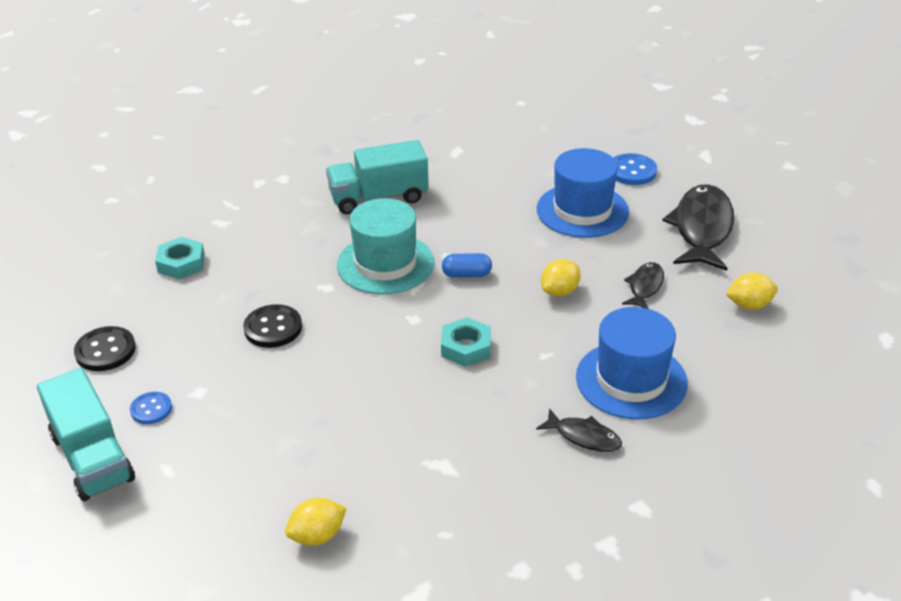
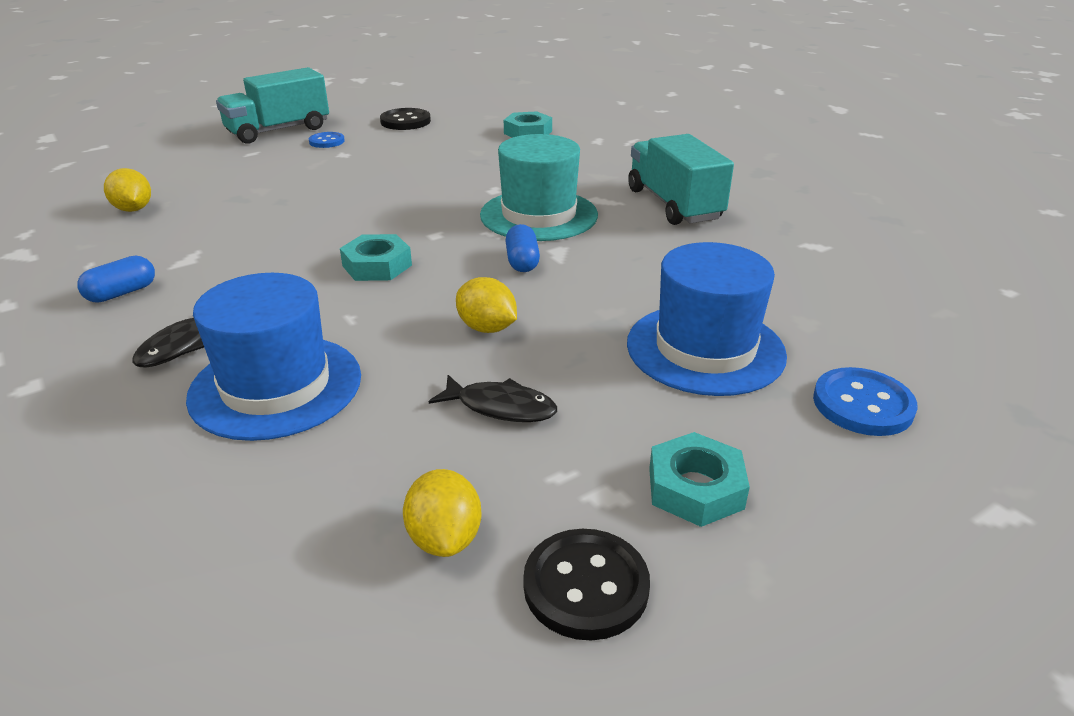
camera: 85 degrees right, 5 degrees down
black button [243,304,302,348] -> black button moved to [523,529,650,641]
black fish [662,184,734,271] -> turquoise nut [649,432,750,527]
none -> blue capsule [77,256,155,303]

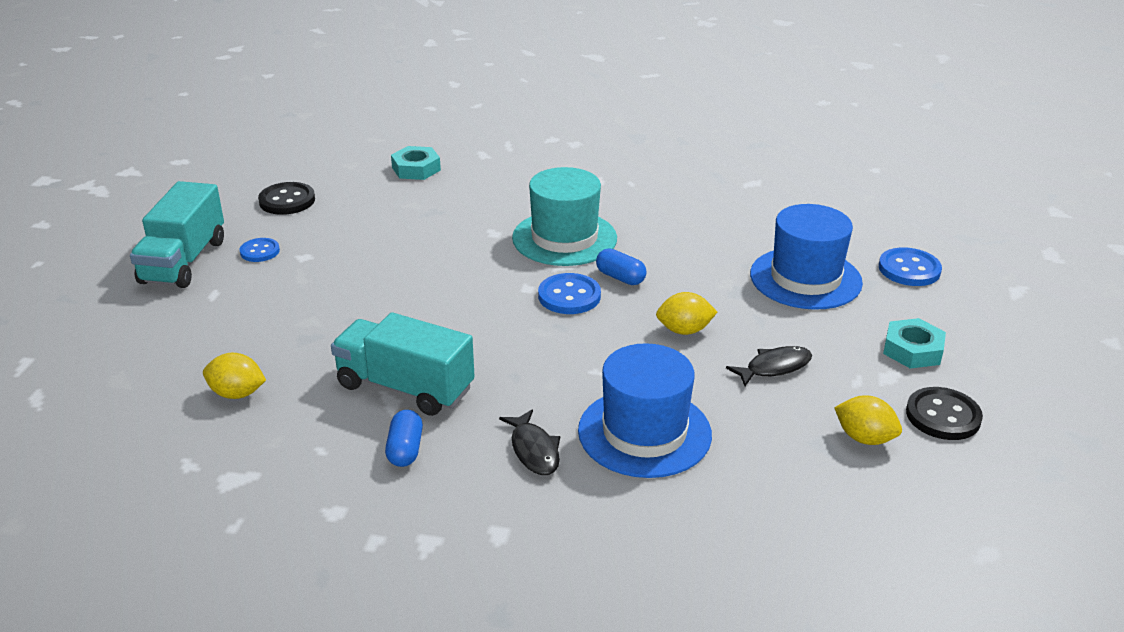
camera: 45 degrees left, 0 degrees up
turquoise nut [340,234,412,281] -> none
turquoise truck [628,134,734,225] -> turquoise truck moved to [331,312,475,416]
none -> blue button [538,273,601,314]

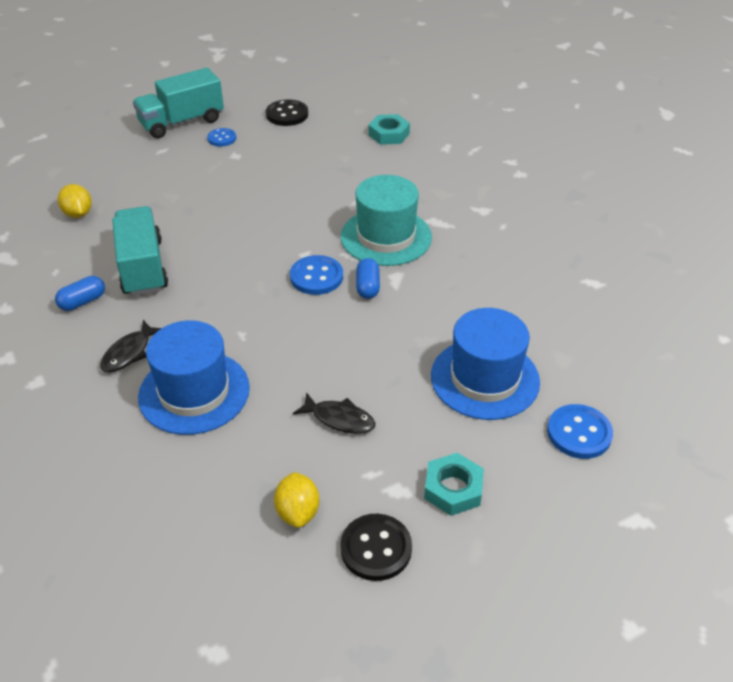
camera: 50 degrees right, 10 degrees up
yellow lemon [656,292,717,335] -> none

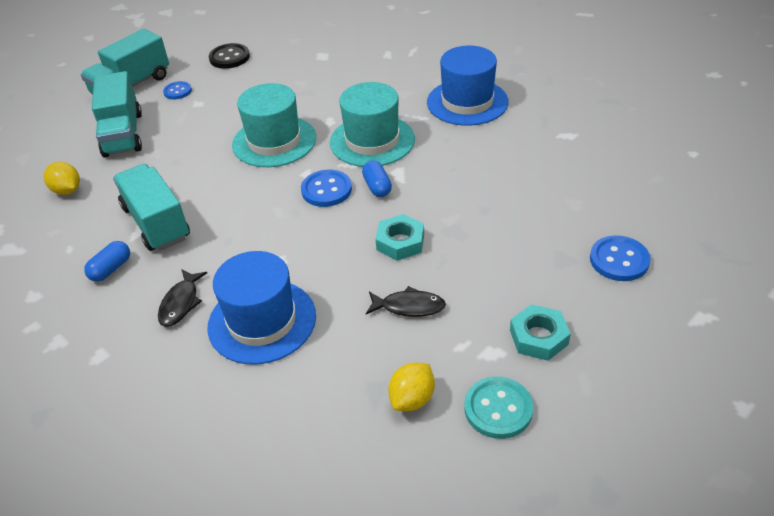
camera: 15 degrees left, 0 degrees up
yellow lemon [274,472,319,528] -> yellow lemon turned 60 degrees clockwise [388,362,435,411]
black button [340,514,412,581] -> turquoise button [464,376,533,439]
turquoise nut [369,114,410,145] -> turquoise nut moved to [376,214,424,261]
blue hat [431,308,540,420] -> blue hat moved to [427,46,509,126]
none -> turquoise truck [92,71,142,157]
none -> turquoise hat [232,83,316,167]

